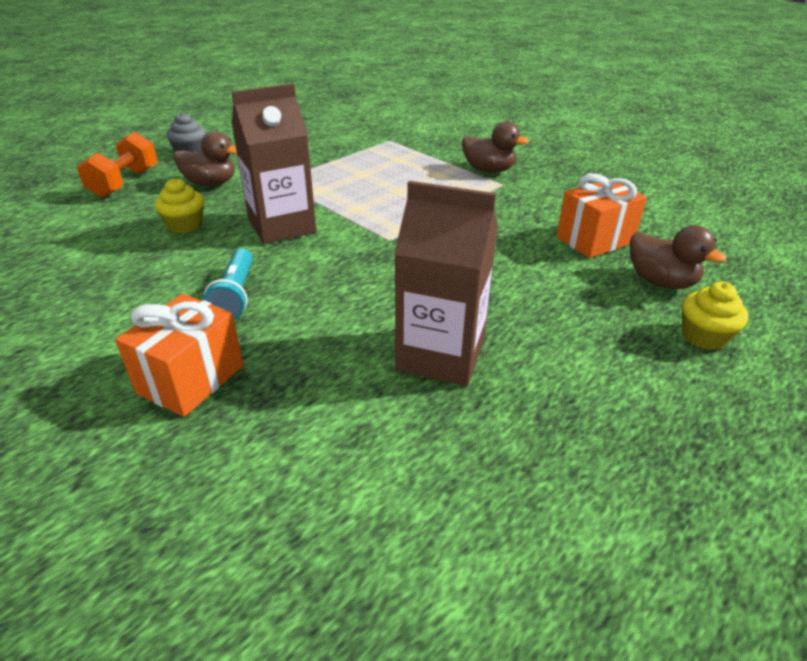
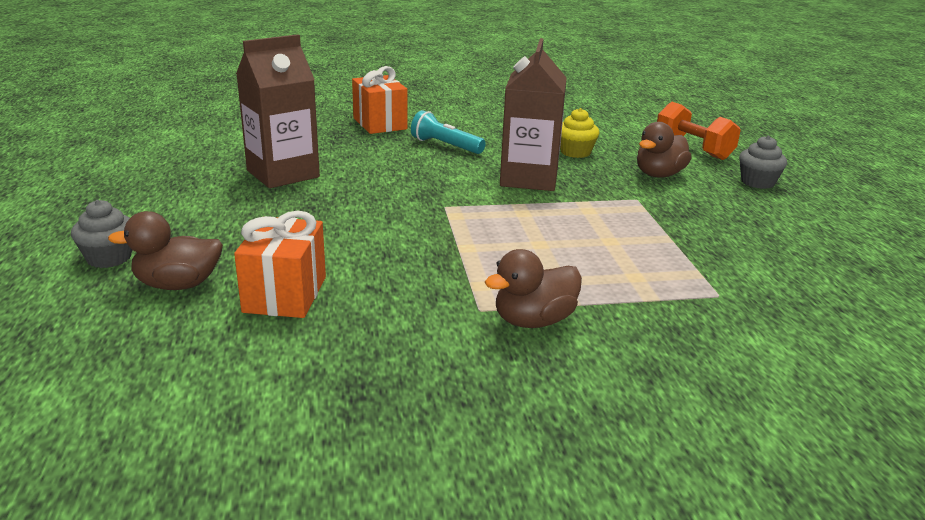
camera: 125 degrees right, 10 degrees down
yellow cupcake [682,282,749,350] -> grey cupcake [71,200,132,268]

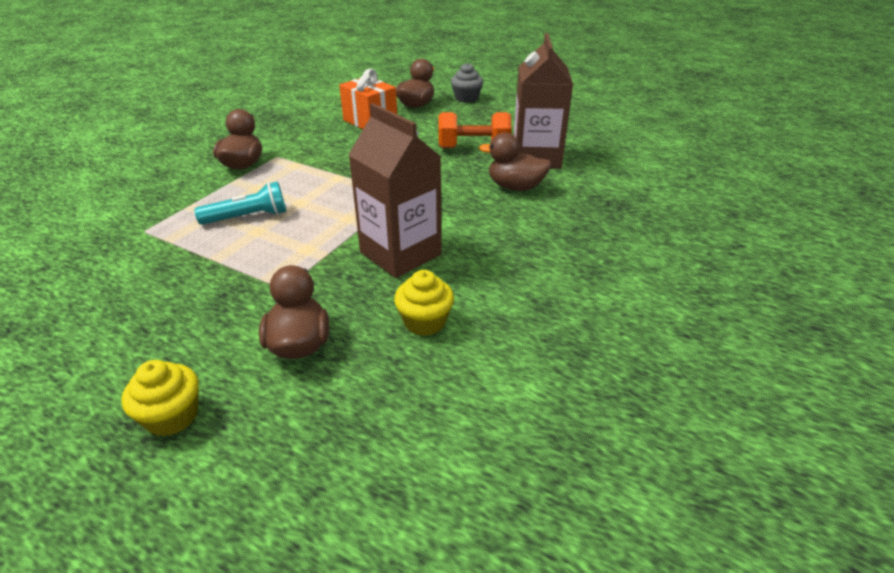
camera: 130 degrees right, 10 degrees up
orange gift [352,66,407,134] -> none
turquoise flashlight [411,110,486,154] -> turquoise flashlight moved to [194,181,286,225]
orange dumbbell [657,102,741,160] -> orange dumbbell moved to [439,112,512,148]
grey cupcake [739,136,787,189] -> yellow cupcake [121,360,199,437]
none -> brown duck [479,133,552,191]

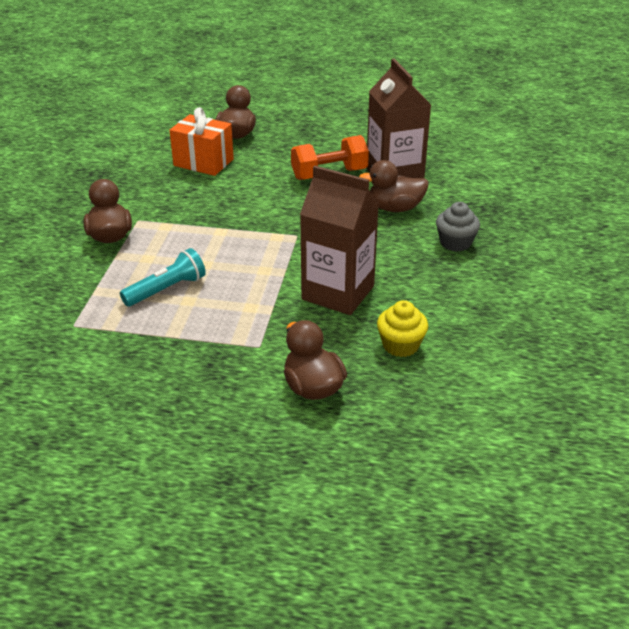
camera: 20 degrees left, 0 degrees up
yellow cupcake [121,360,199,437] -> none
grey cupcake [451,63,483,103] -> grey cupcake moved to [436,202,480,252]

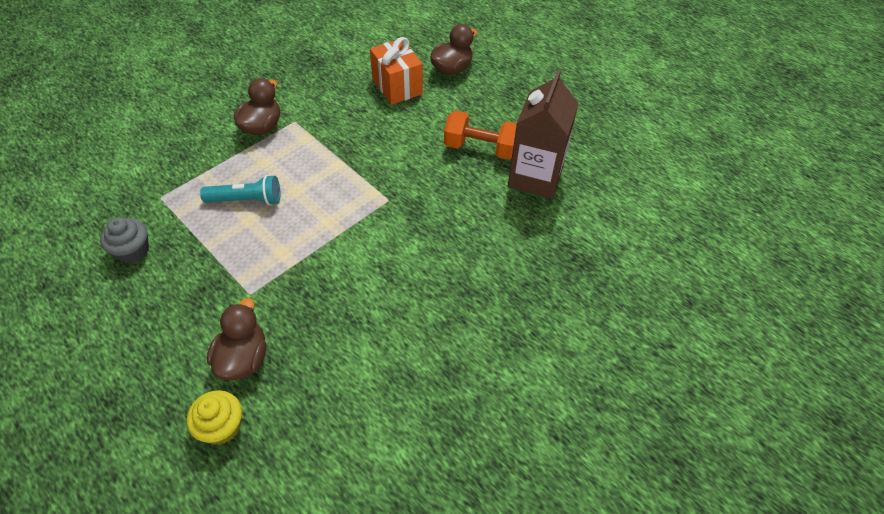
camera: 35 degrees right, 15 degrees up
brown carton [300,166,379,315] -> none
brown duck [359,160,429,212] -> none
yellow cupcake [377,300,428,357] -> yellow cupcake moved to [186,390,242,445]
grey cupcake [436,202,480,252] -> grey cupcake moved to [100,217,149,263]

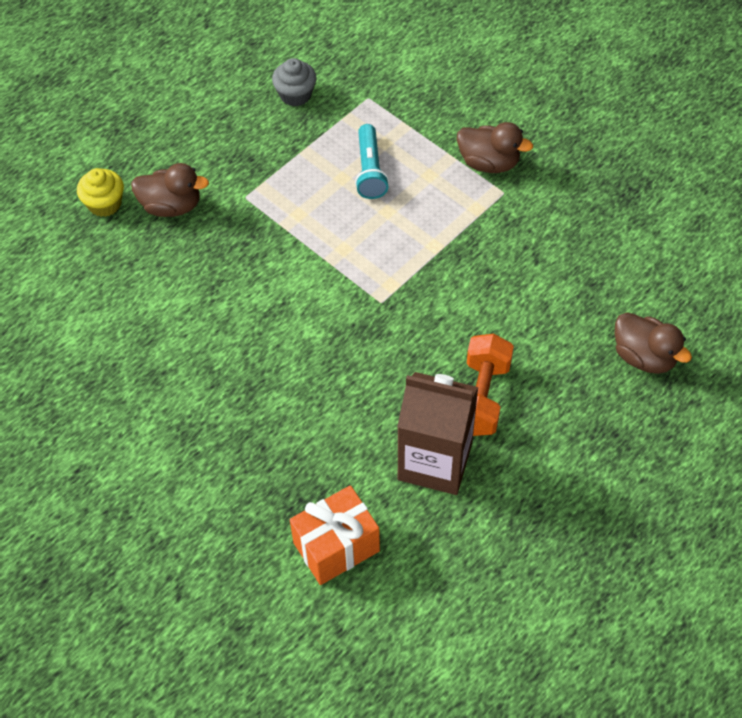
camera: 90 degrees right, 5 degrees up
orange gift [370,37,423,105] -> orange gift moved to [290,485,380,585]

